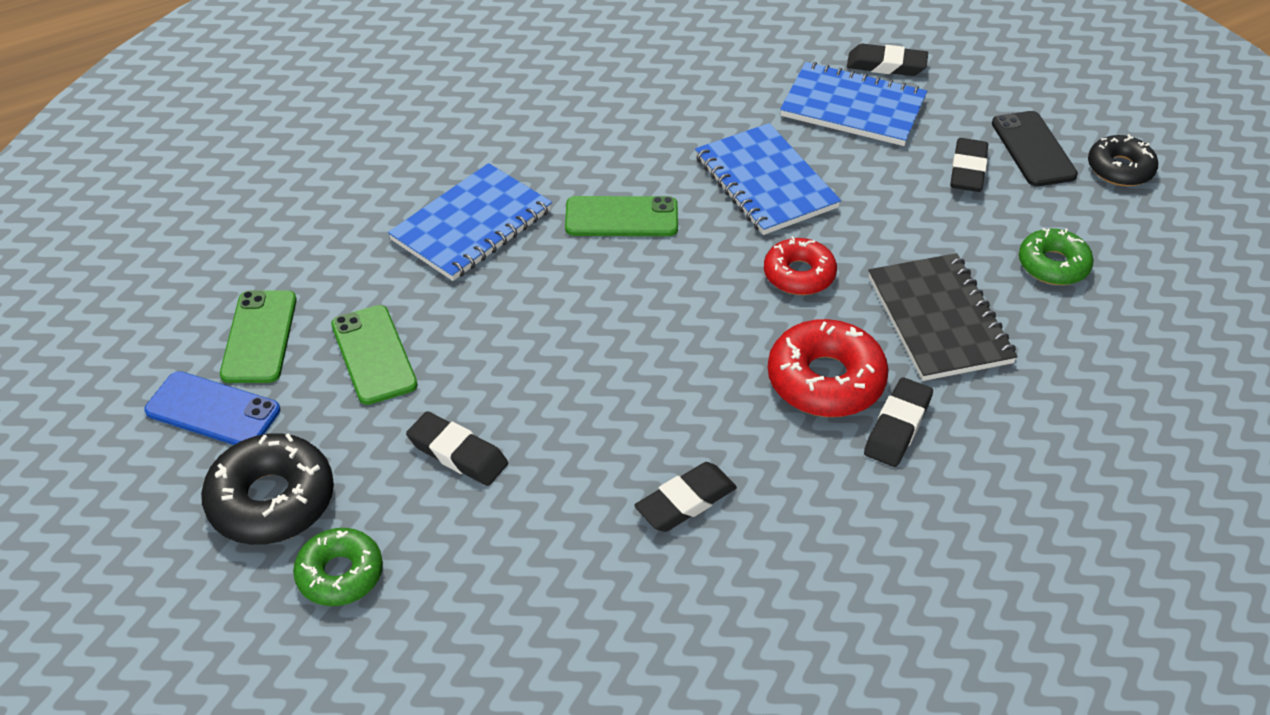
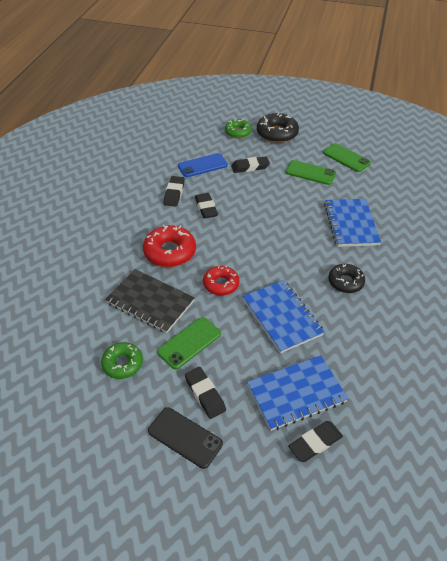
camera: 135 degrees right, 0 degrees up
blue phone [144,371,280,445] -> blue phone moved to [178,153,228,177]
green phone [565,196,678,236] -> green phone moved to [157,317,221,369]
blue notebook [695,123,841,235] -> blue notebook turned 45 degrees clockwise [242,280,324,353]
black eraser [864,377,933,467] -> black eraser moved to [195,193,218,218]
black donut [1088,134,1158,186] -> black donut moved to [328,264,365,293]

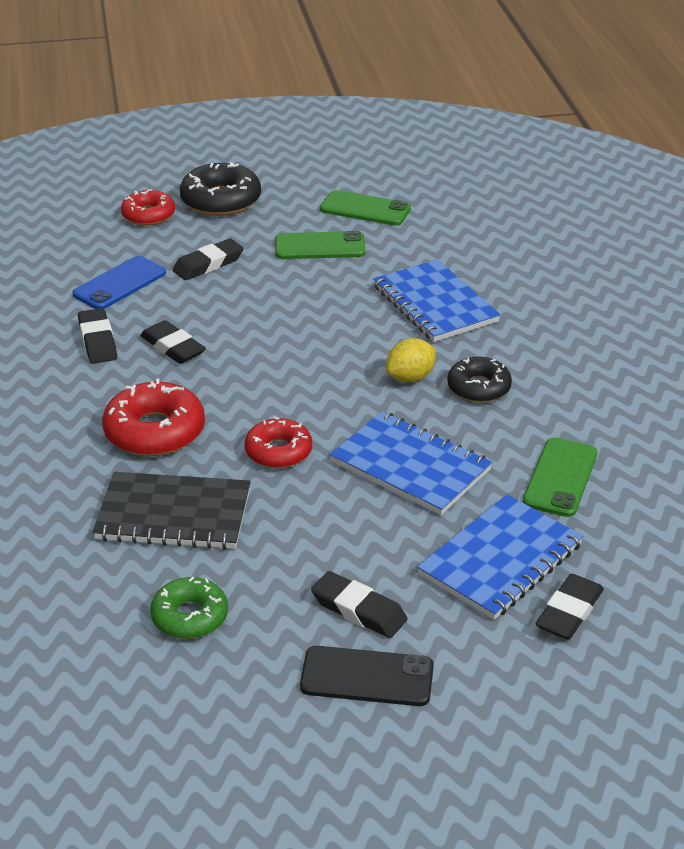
camera: 25 degrees left, 10 degrees down
green phone [157,317,221,369] -> green phone moved to [523,437,597,517]
green donut [225,118,252,139] -> red donut [121,189,175,226]
none -> yellow lemon [386,338,436,383]

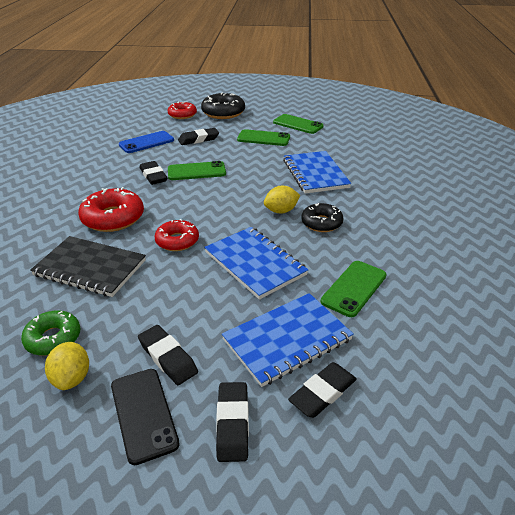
camera: 15 degrees right, 0 degrees up
black eraser [78,308,117,364] -> black eraser moved to [216,382,249,462]
black phone [300,646,434,706] -> black phone turned 45 degrees clockwise [111,369,180,465]
none -> yellow lemon [45,342,89,390]
none -> green phone [168,161,226,180]

